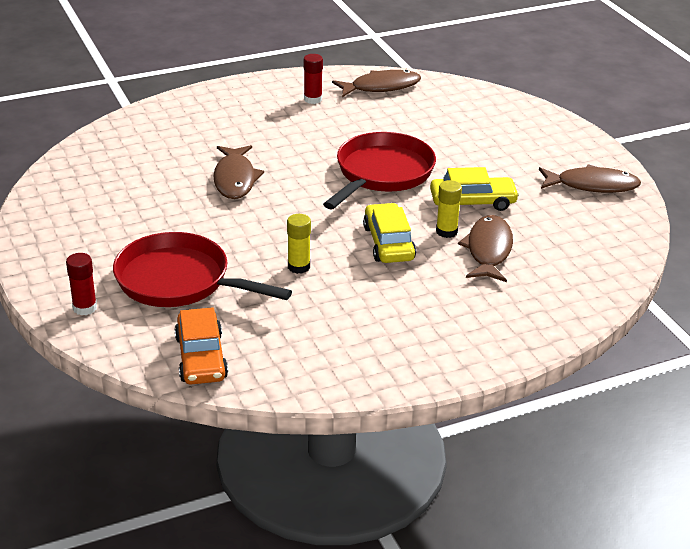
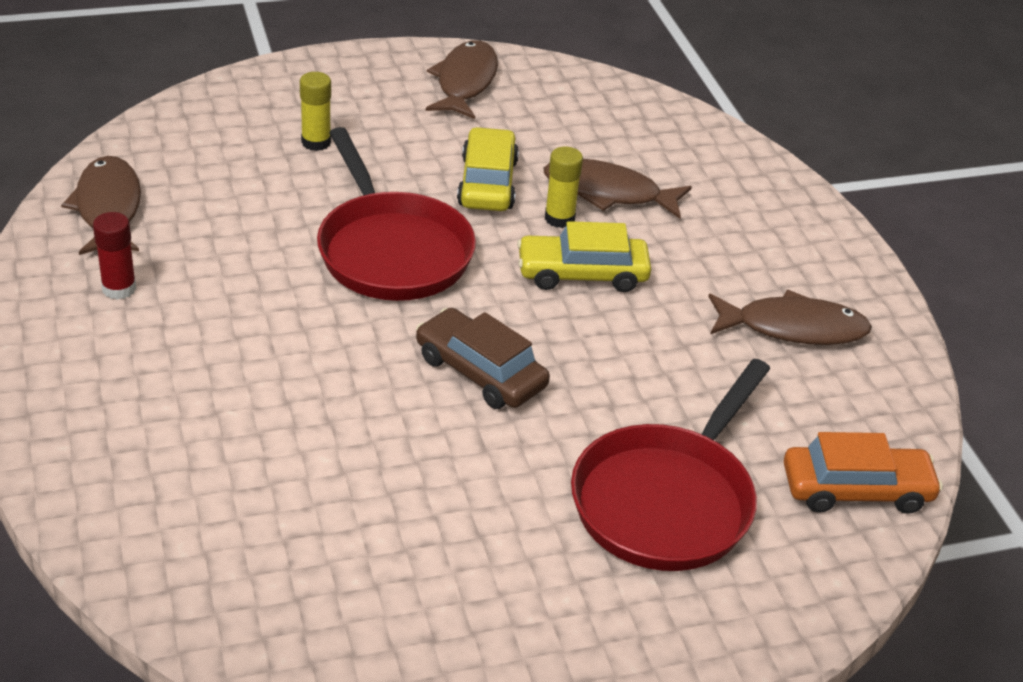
camera: 85 degrees left, 5 degrees up
red glue stick [66,253,97,315] -> none
brown fish [213,145,264,199] -> brown fish moved to [708,290,872,345]
yellow glue stick [287,214,311,274] -> yellow glue stick moved to [300,72,331,151]
red pan [323,132,436,209] -> red pan turned 150 degrees counterclockwise [317,127,476,301]
none -> brown car [416,308,550,409]

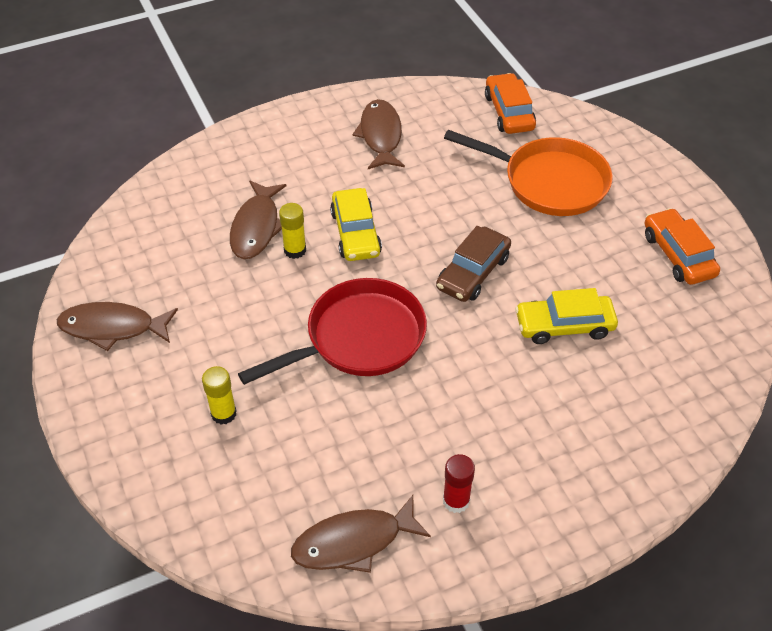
camera: 95 degrees left, 10 degrees up
yellow car [457,127,519,211] -> yellow car moved to [515,288,618,344]
red pan [571,359,770,571] -> orange pan [444,130,613,216]
none -> orange car [644,208,720,285]

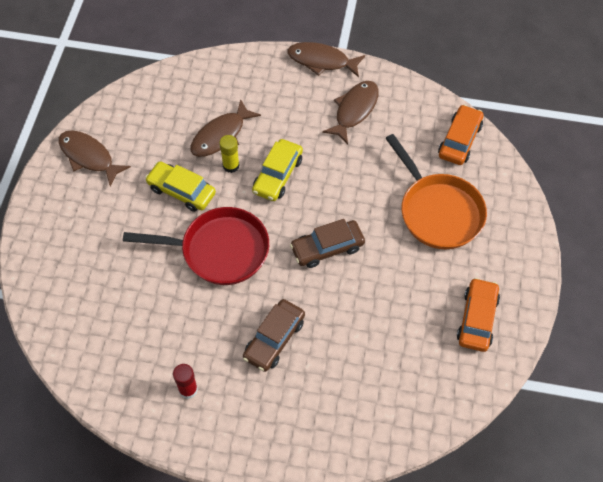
camera: 35 degrees right, 10 degrees up
yellow glue stick [202,366,237,425] -> none
brown fish [291,495,431,573] -> brown fish moved to [287,42,365,78]
yellow car [515,288,618,344] -> yellow car moved to [145,161,216,212]
none -> brown car [243,299,305,372]

